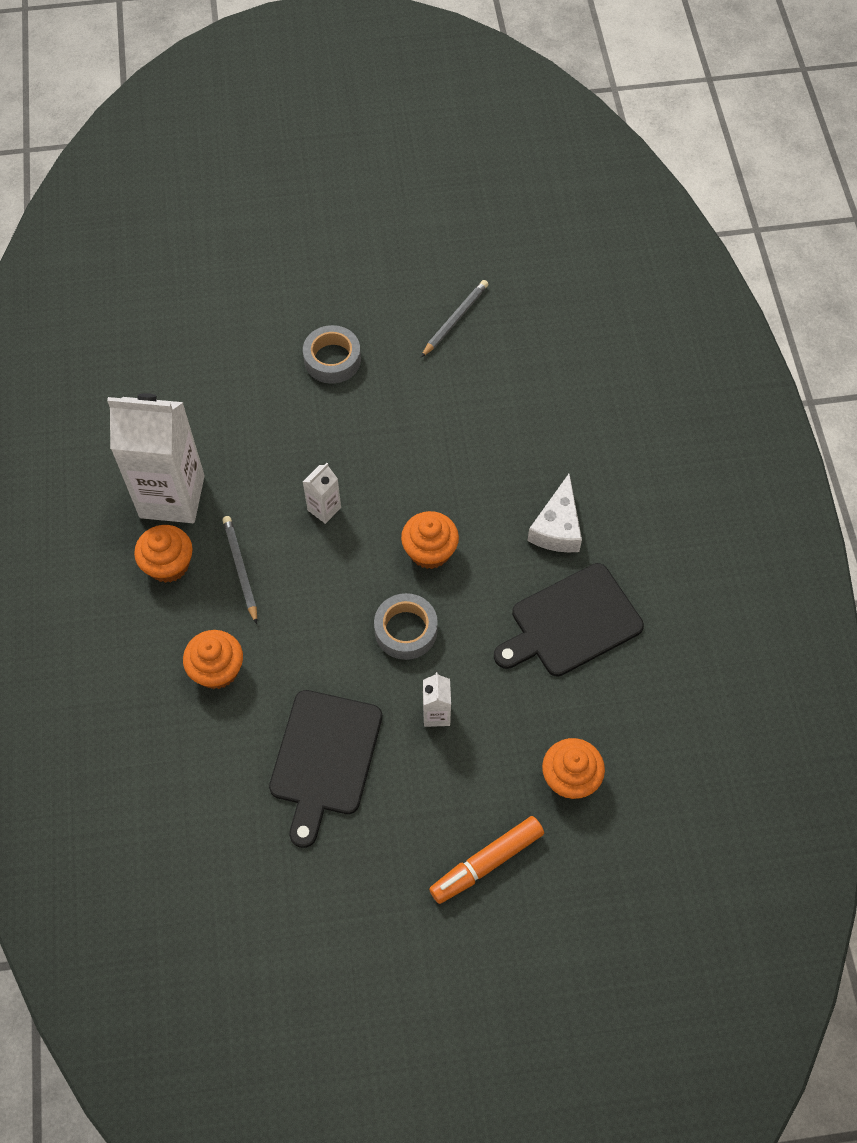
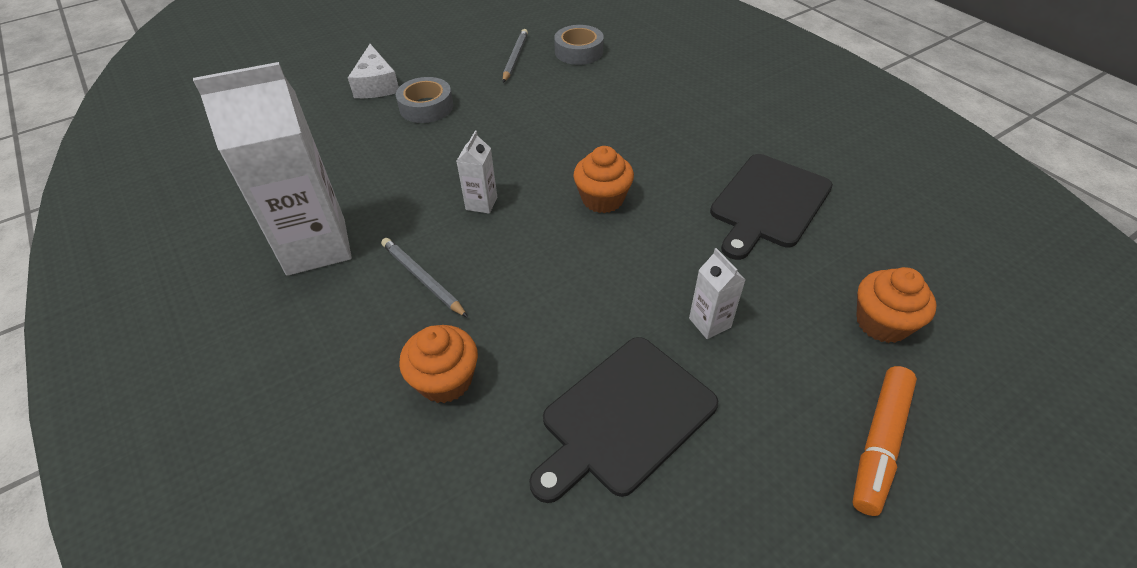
camera: 25 degrees left, 15 degrees down
orange cupcake [134,525,193,583] -> none
black cutting board [269,690,382,848] -> black cutting board turned 60 degrees clockwise [529,337,718,503]
grey tape [374,593,438,660] -> grey tape moved to [554,25,604,65]
white cheese [527,474,582,553] -> white cheese moved to [348,44,399,98]

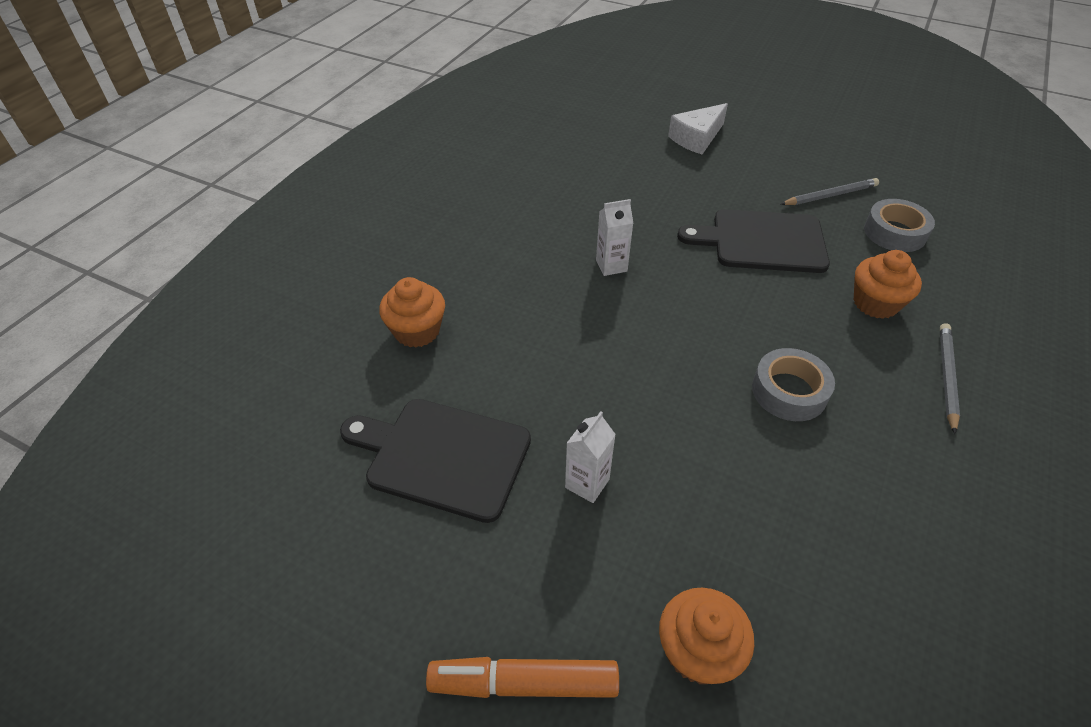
camera: 60 degrees right, 0 degrees up
white carton [193,62,352,276] -> none
grey pencil [381,238,468,318] -> grey pencil moved to [940,323,960,434]
grey tape [396,77,453,123] -> grey tape moved to [752,348,835,421]
orange cupcake [573,146,634,213] -> orange cupcake moved to [854,250,922,319]
black cutting board [710,154,833,260] -> black cutting board moved to [677,209,830,273]

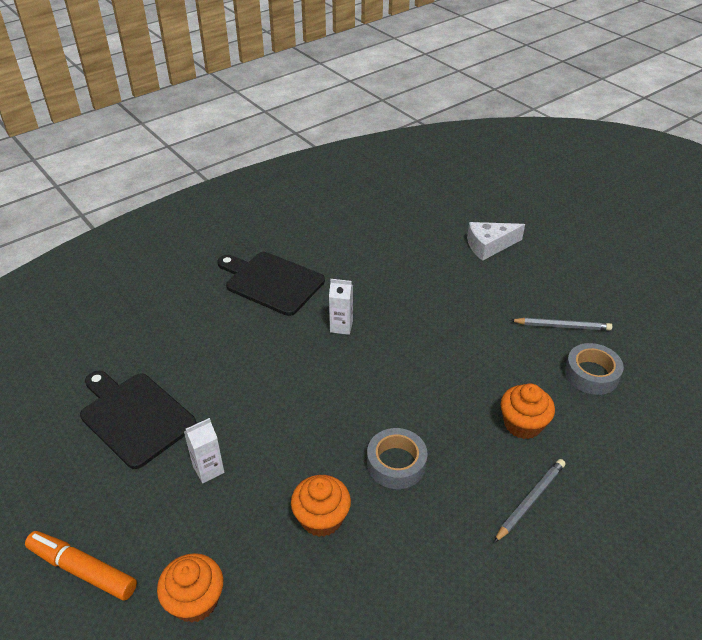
camera: 25 degrees right, 5 degrees down
orange cupcake [379,277,445,348] -> orange cupcake moved to [291,475,351,537]
black cutting board [677,209,830,273] -> black cutting board moved to [217,252,325,316]

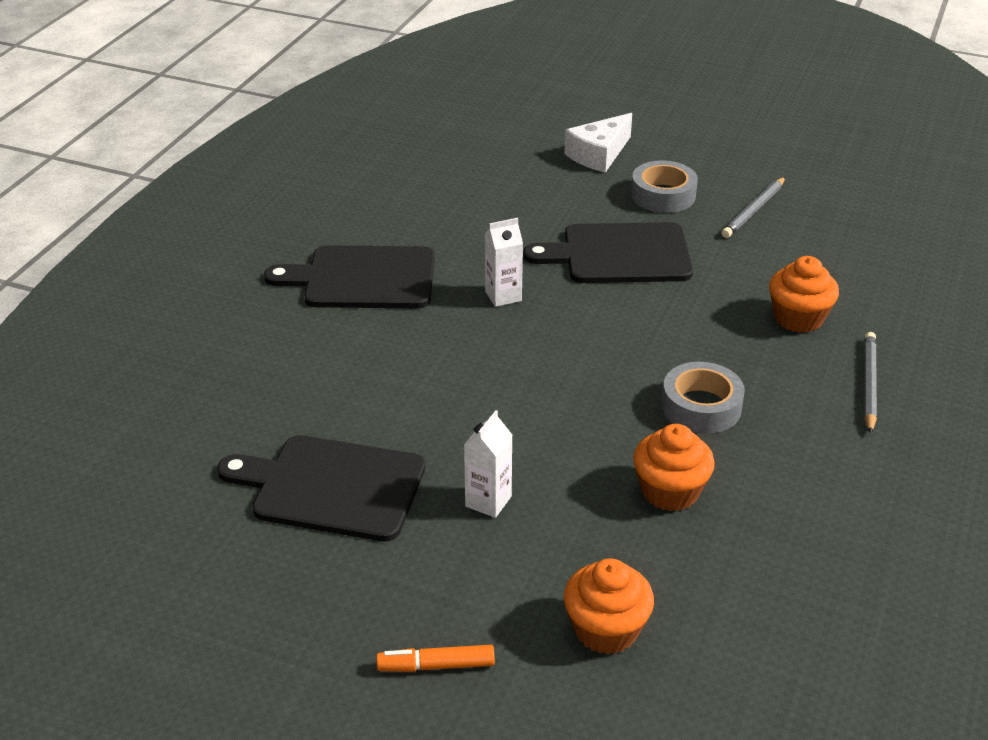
camera: 30 degrees left, 5 degrees down
orange marker [25,531,137,601] -> orange marker [376,645,495,672], size x0.63
grey pencil [510,318,612,331] -> grey pencil turned 150 degrees clockwise [721,177,785,238]
grey tape [565,343,624,395] -> grey tape moved to [631,160,698,213]
none -> black cutting board [524,222,693,283]

